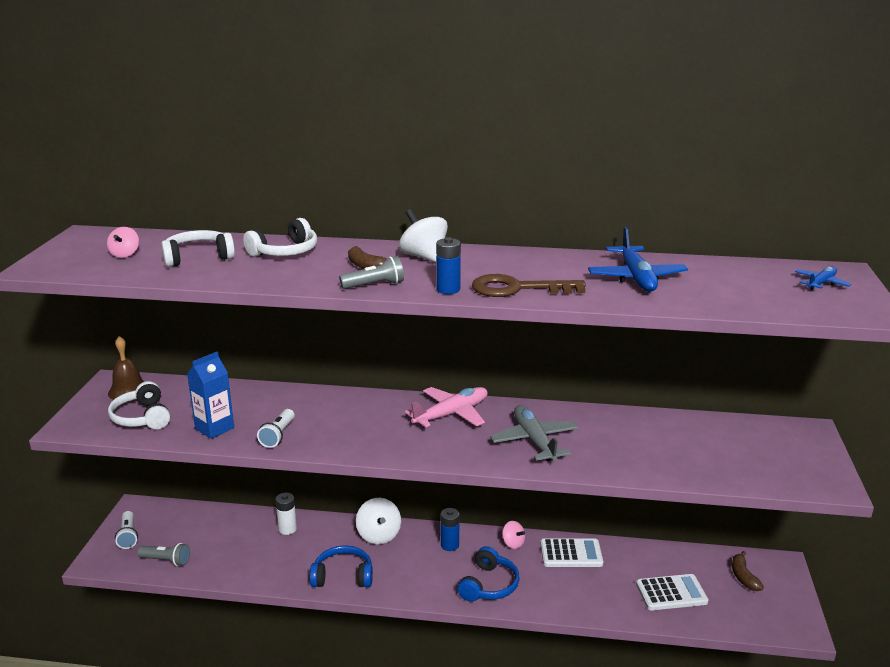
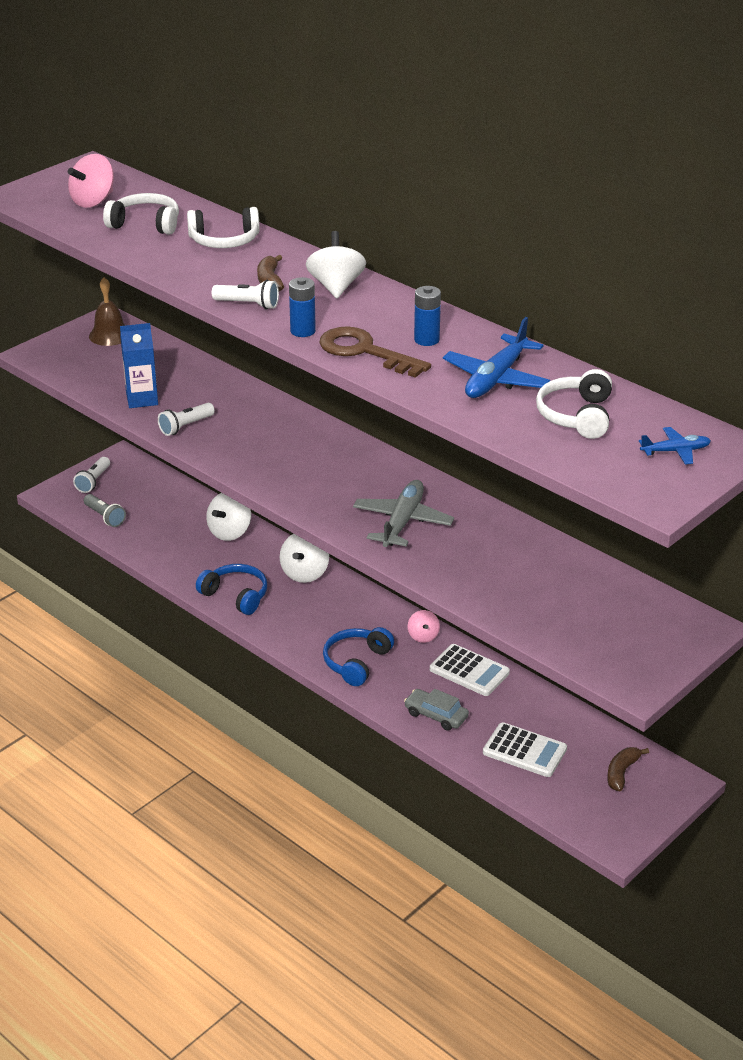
camera: 35 degrees right, 10 degrees up
pink spinning top [107,227,139,258] -> pink spinning top [68,154,114,208], size x1.66
white headphones [108,381,170,429] -> white headphones moved to [536,369,612,439]
white battery [275,493,297,535] -> white spinning top [206,493,251,541]
grey flashlight [339,256,404,289] -> white flashlight [212,280,279,309]
pink plane [405,387,488,427] -> none
blue battery [441,508,460,551] -> blue battery moved to [414,286,441,346]
blue headphones [458,546,520,602] -> blue headphones turned 150 degrees clockwise [323,627,394,686]
none -> grey car [404,689,469,731]

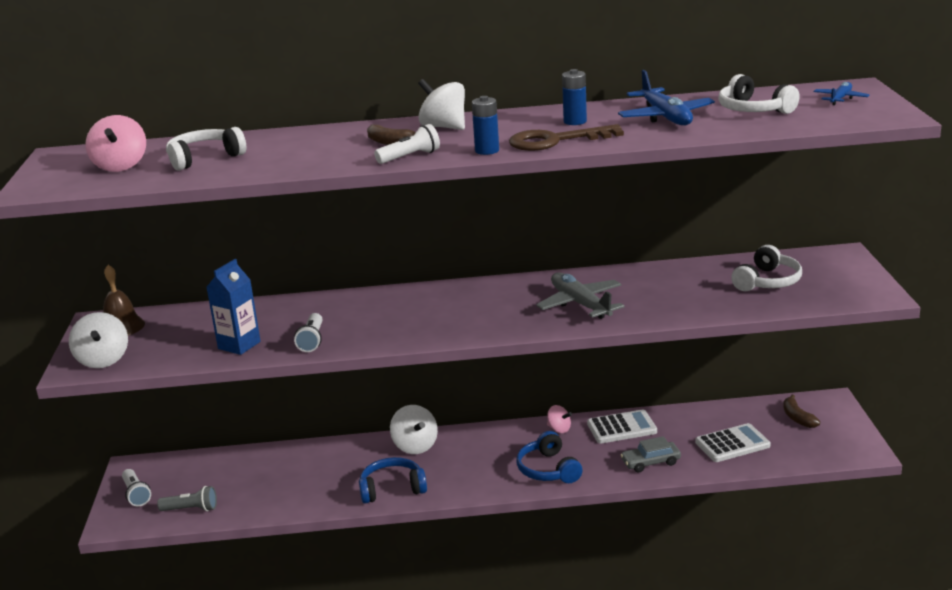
camera: 45 degrees left, 10 degrees down
white headphones [187,207,260,248] -> white headphones moved to [731,245,802,291]
white spinning top [206,493,251,541] -> white spinning top moved to [69,312,128,368]

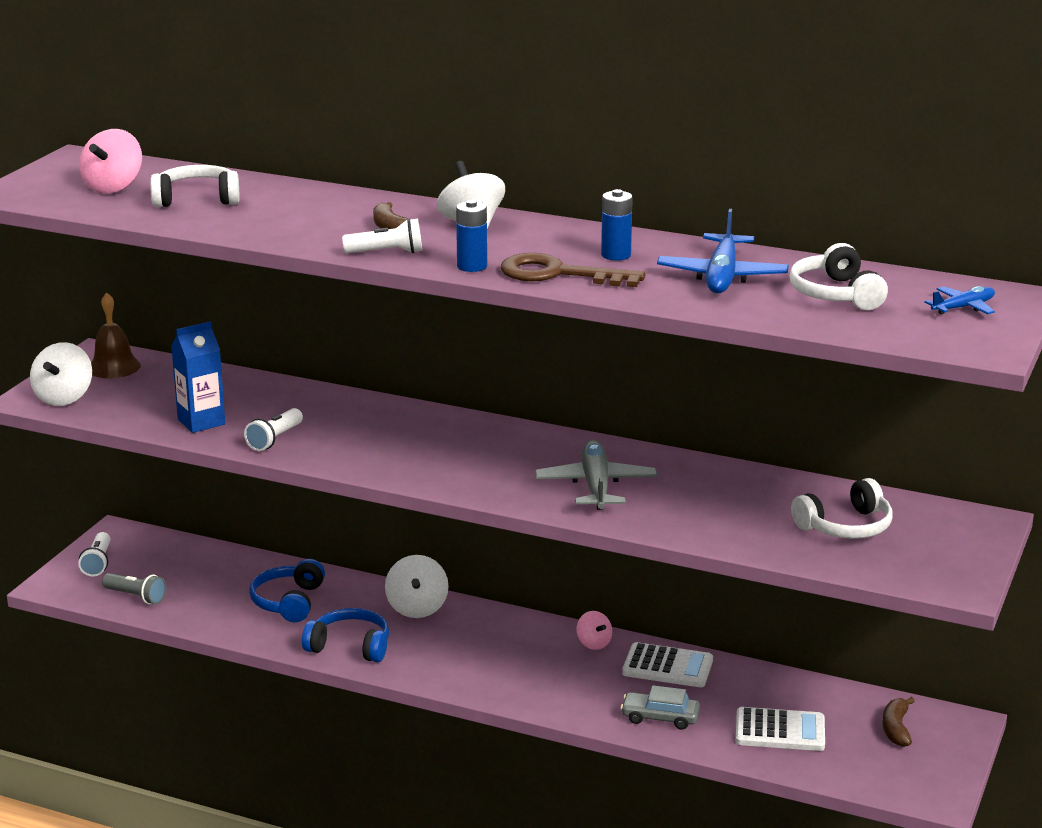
camera: 25 degrees right, 0 degrees up
blue headphones [516,431,583,483] -> blue headphones moved to [249,559,325,622]

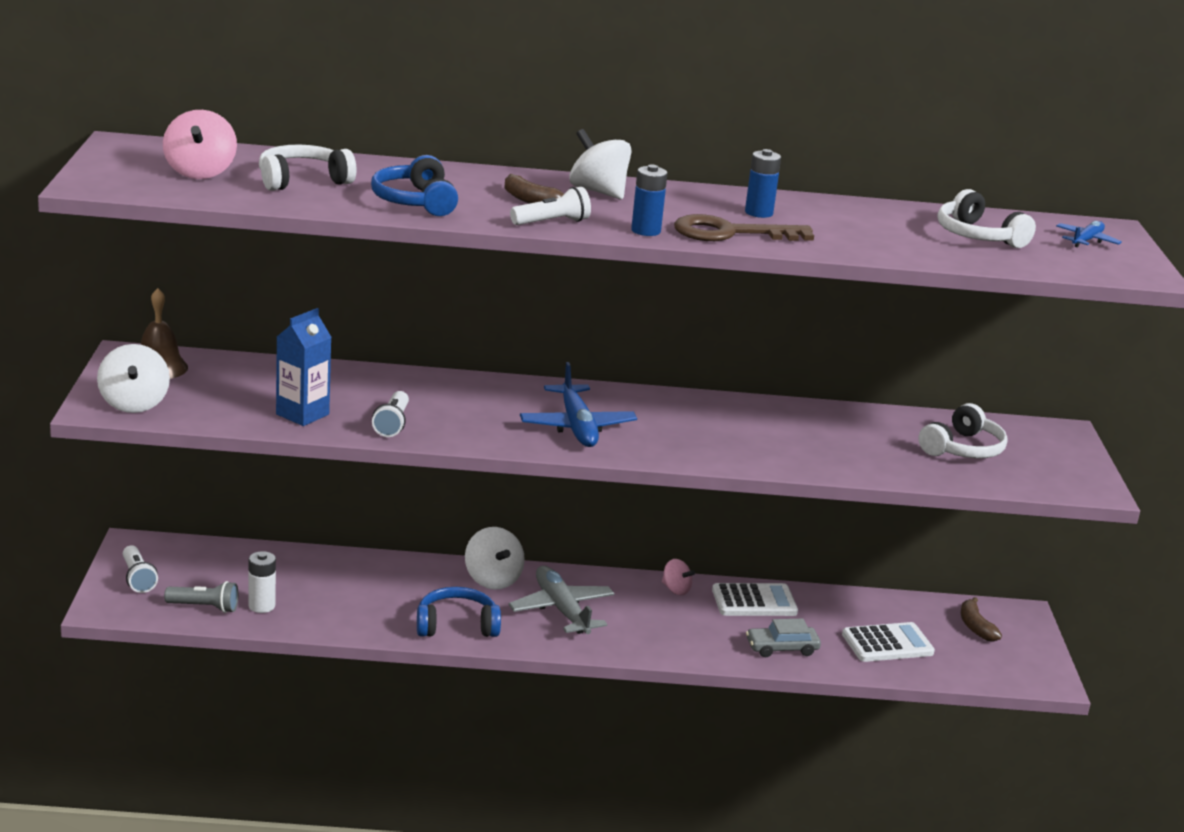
camera: 25 degrees left, 0 degrees up
blue headphones [249,559,325,622] -> blue headphones moved to [371,155,458,216]
grey plane [535,439,657,510] -> grey plane moved to [508,566,615,634]
blue plane [657,209,789,293] -> blue plane moved to [520,362,637,447]
none -> white battery [248,551,276,613]

